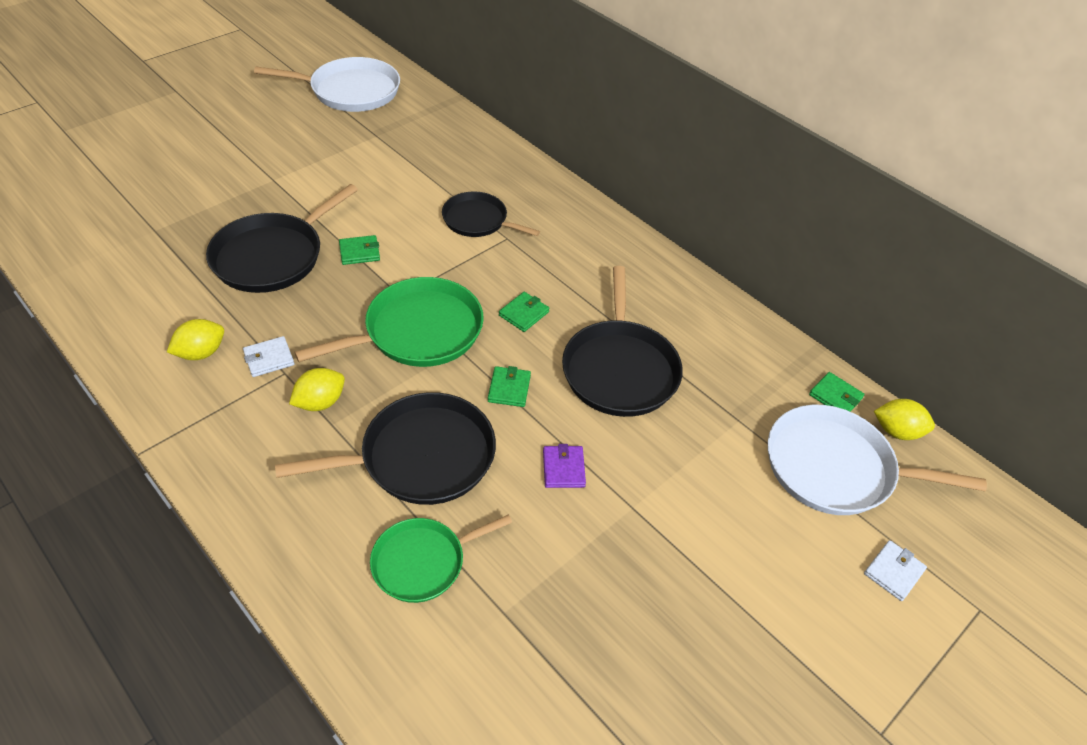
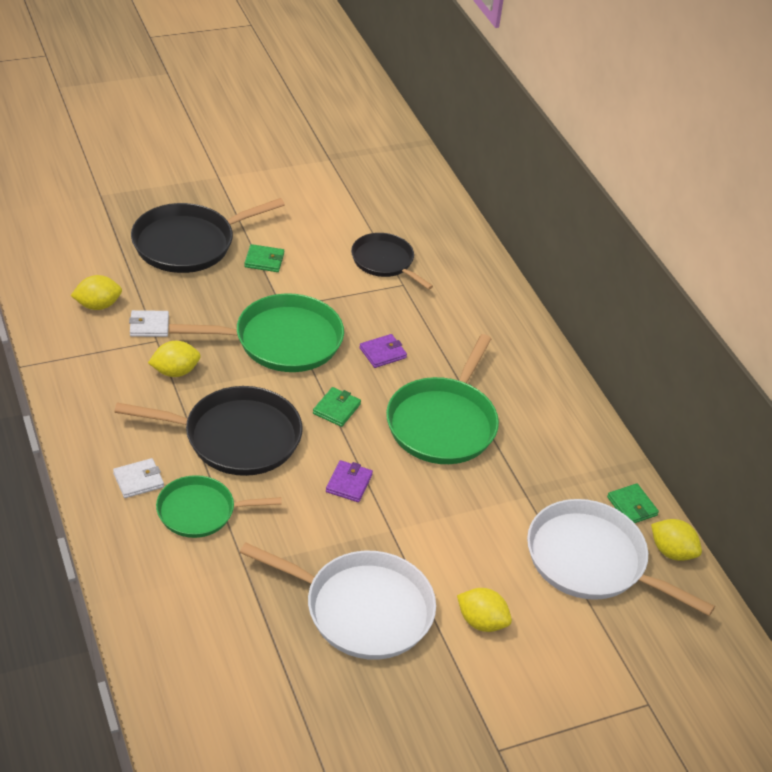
camera: 20 degrees right, 5 degrees down
white pan [254,57,400,112] -> white pan moved to [240,542,436,660]
green wallet [499,292,549,332] -> purple wallet [359,334,407,368]
black pan [562,266,683,417] -> green pan [386,334,499,464]
white wallet [864,540,927,601] -> white wallet moved to [113,458,164,498]
none -> yellow lemon [457,588,512,632]

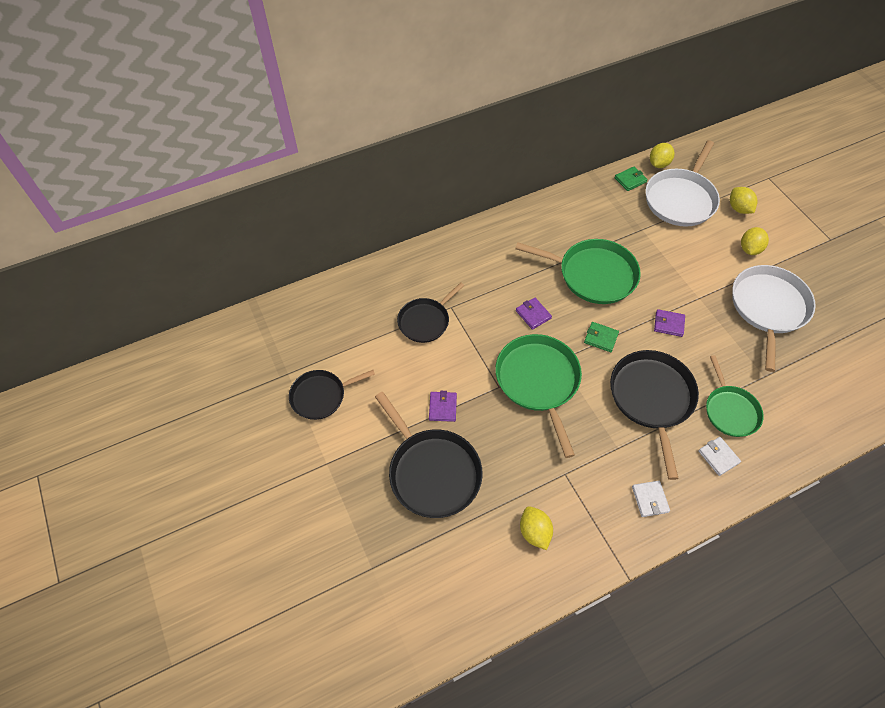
camera: 90 degrees left, 15 degrees up
white wallet [129,310,169,337] -> white wallet moved to [632,481,670,517]
yellow lemon [148,341,201,377] -> yellow lemon moved to [730,187,758,214]
green wallet [244,244,284,272] -> purple wallet [429,391,457,422]
none -> black pan [289,370,375,420]

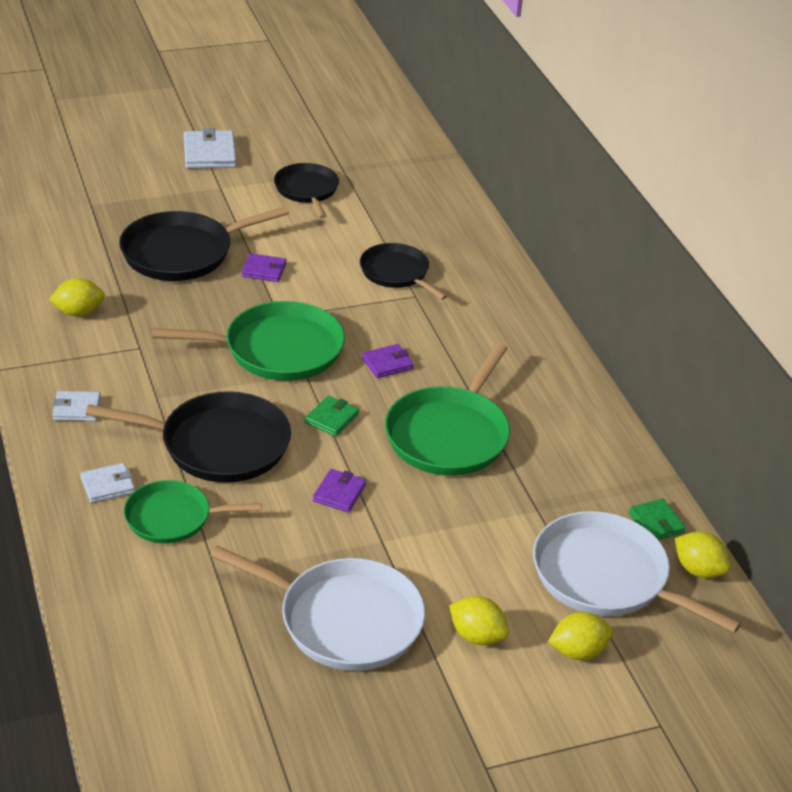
camera: 95 degrees right, 20 degrees down
none -> white wallet [184,128,236,169]

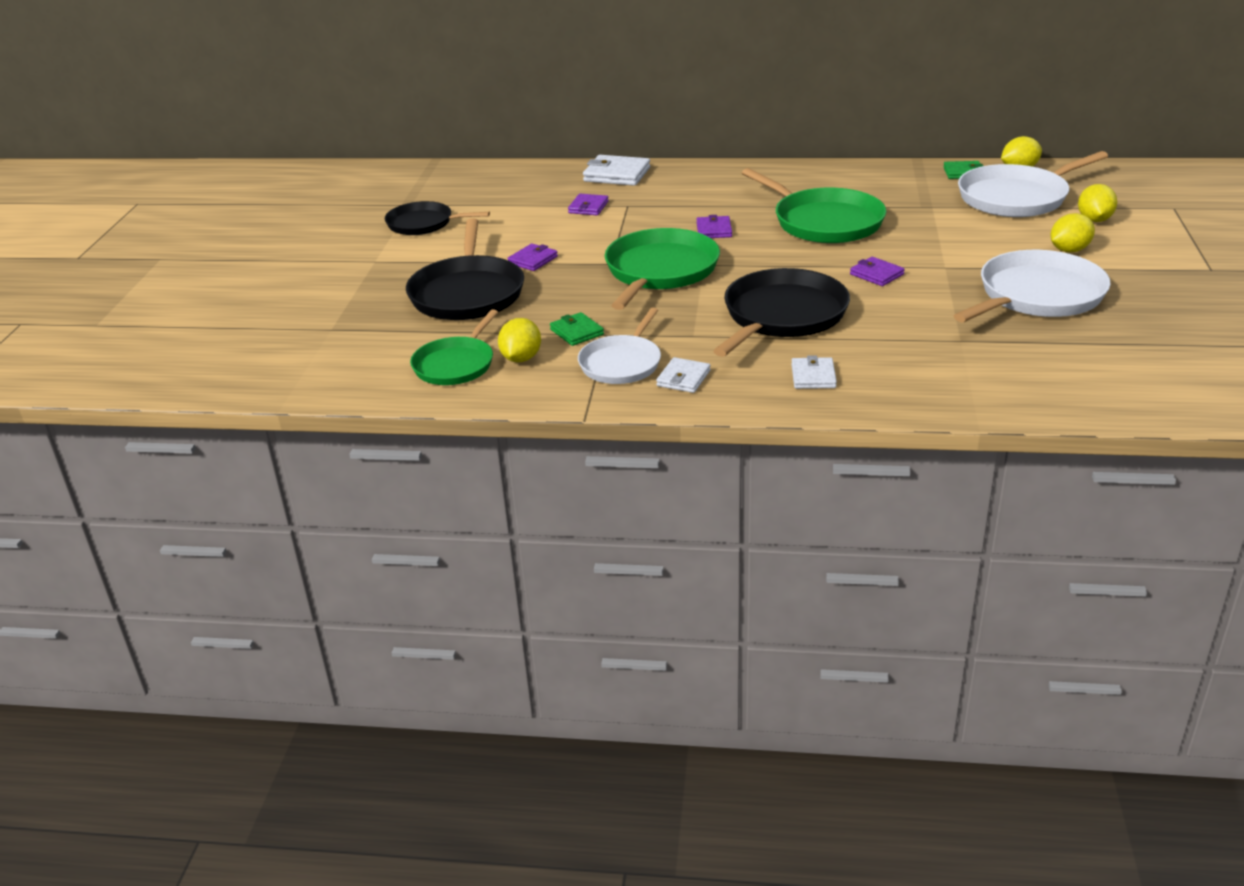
camera: 60 degrees left, 5 degrees down
green pan [124,480,262,544] -> green pan moved to [410,309,498,385]
white wallet [184,128,236,169] -> white wallet moved to [583,155,650,186]
green wallet [305,396,359,436] -> green wallet moved to [550,312,604,346]
black pan [360,243,447,300] -> purple wallet [568,194,609,215]
none -> white pan [578,308,661,384]

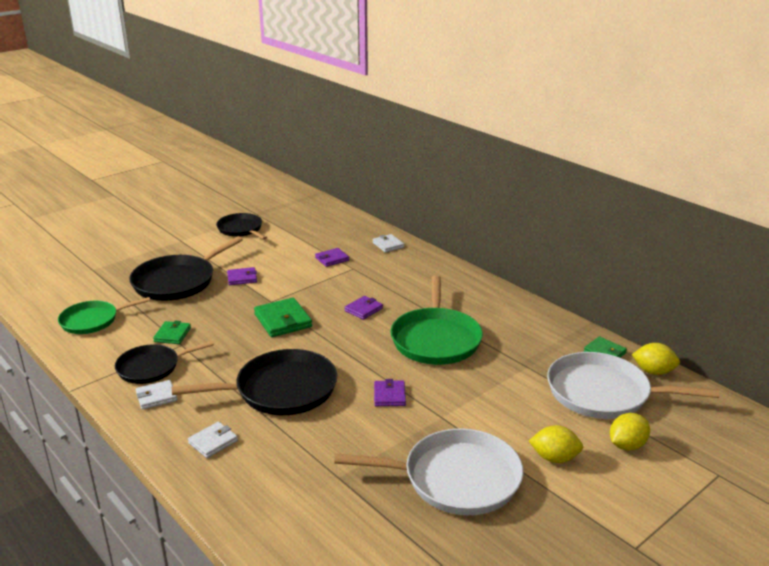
camera: 40 degrees right, 5 degrees down
yellow lemon [498,318,541,363] -> none
white pan [578,308,661,384] -> black pan [115,341,214,384]
white wallet [583,155,650,186] -> white wallet [372,234,404,253], size x0.61
green pan [605,228,720,310] -> green wallet [254,298,312,337]

